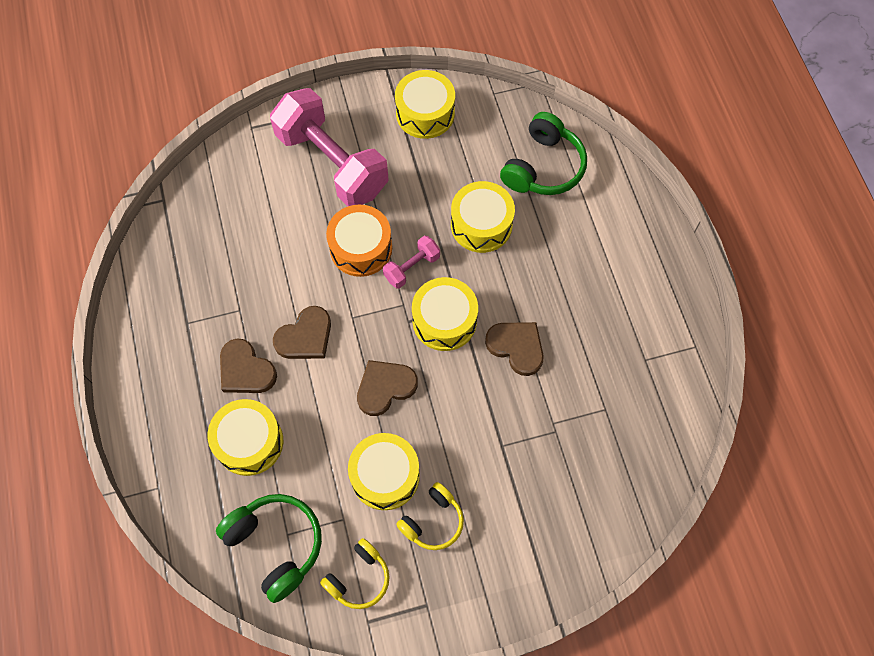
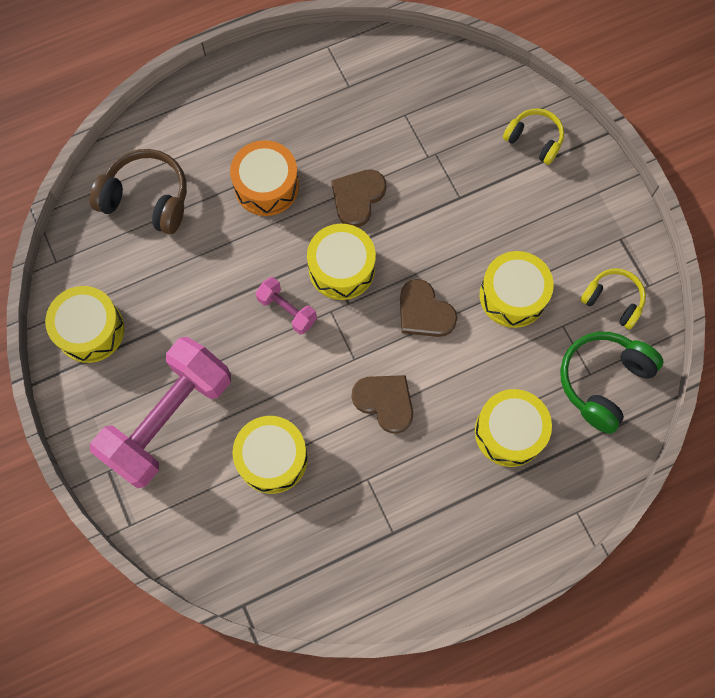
camera: 100 degrees left, 5 degrees up
brown heart [220,338,277,393] -> none
orange drum [326,205,392,277] -> orange drum moved to [230,140,299,216]
yellow headphones [396,482,464,550] -> yellow headphones moved to [503,108,564,165]
yellow drum [451,181,515,253] -> yellow drum moved to [232,416,308,494]
green headphones [500,112,587,195] -> brown headphones [89,149,187,234]

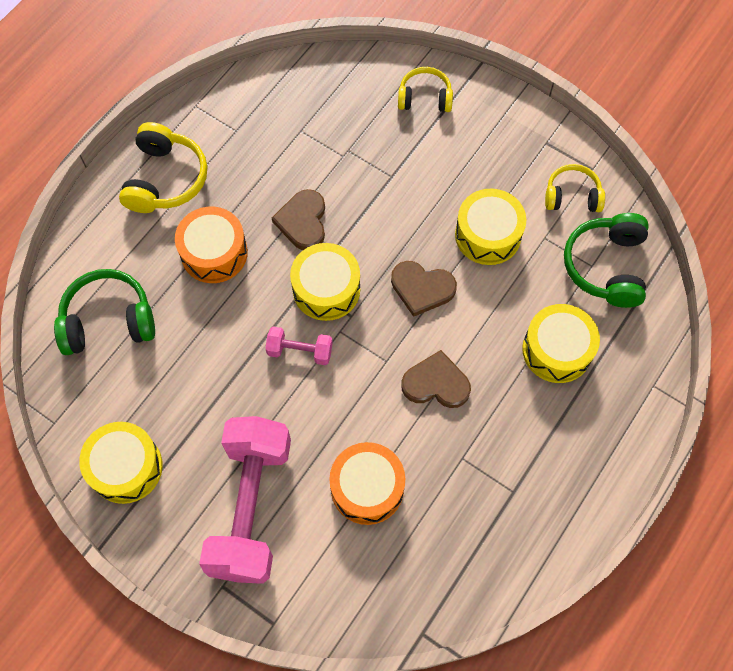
camera: 30 degrees left, 5 degrees down
brown headphones [89,149,187,234] -> green headphones [54,269,155,355]
yellow drum [232,416,308,494] -> orange drum [329,442,405,525]
none -> yellow headphones [119,122,207,213]

